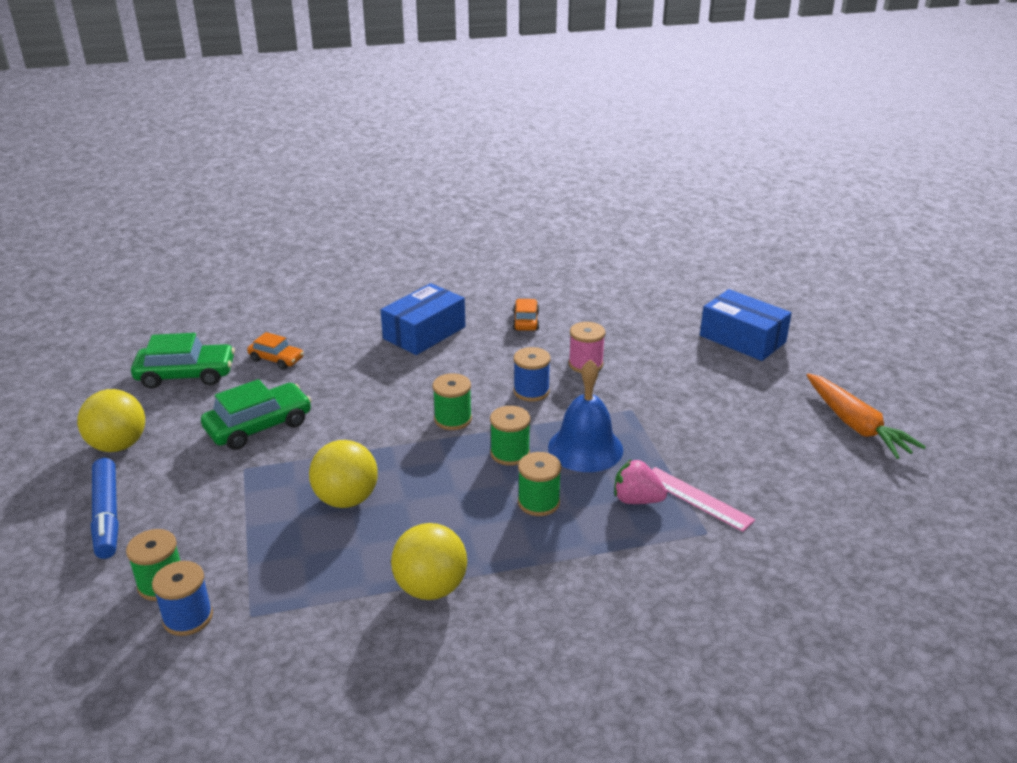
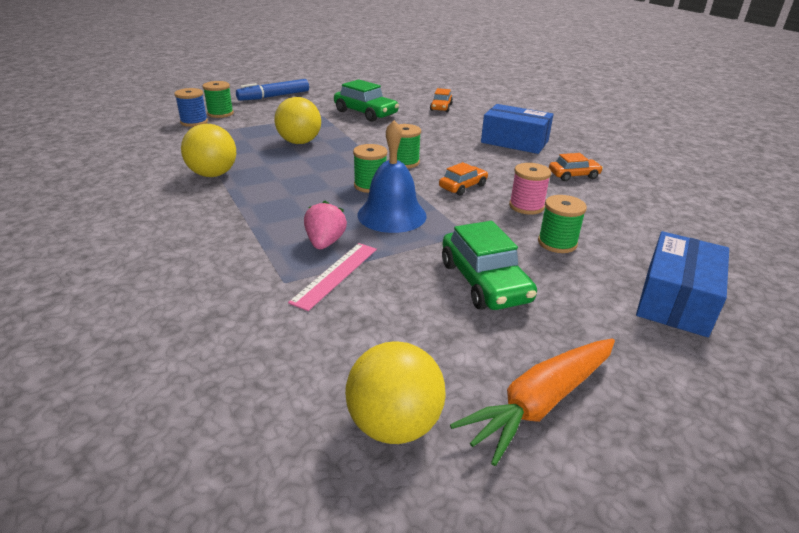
camera: 75 degrees right, 0 degrees up
yellow ball [77,389,145,452] -> yellow ball moved to [345,341,446,444]
green car [131,333,235,389] -> green car moved to [442,221,537,310]
blue spool [514,347,551,402] -> orange car [439,162,488,196]
green spool [518,452,561,516] -> green spool moved to [538,195,587,253]

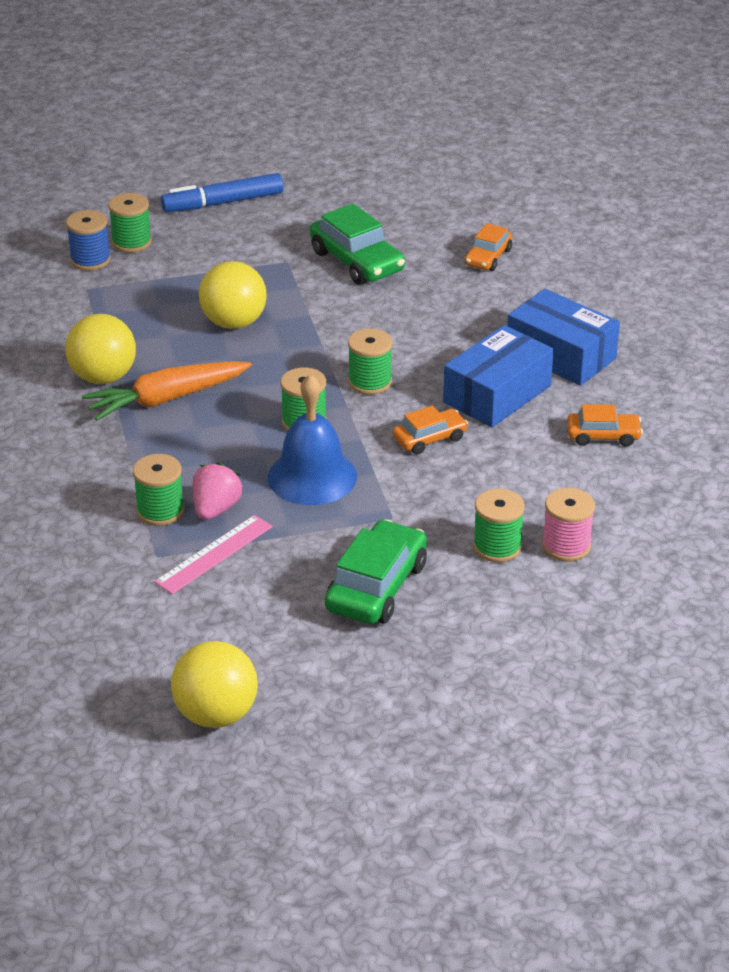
camera: 15 degrees right, 5 degrees up
green car [442,221,537,310] -> green car turned 150 degrees counterclockwise [325,519,427,624]
orange carrot [450,338,615,466] -> orange carrot moved to [82,361,252,420]
pink spool [509,163,551,215] -> pink spool moved to [542,488,595,561]
blue box [636,231,729,337] -> blue box moved to [443,325,554,427]
none -> green spool [133,454,184,526]

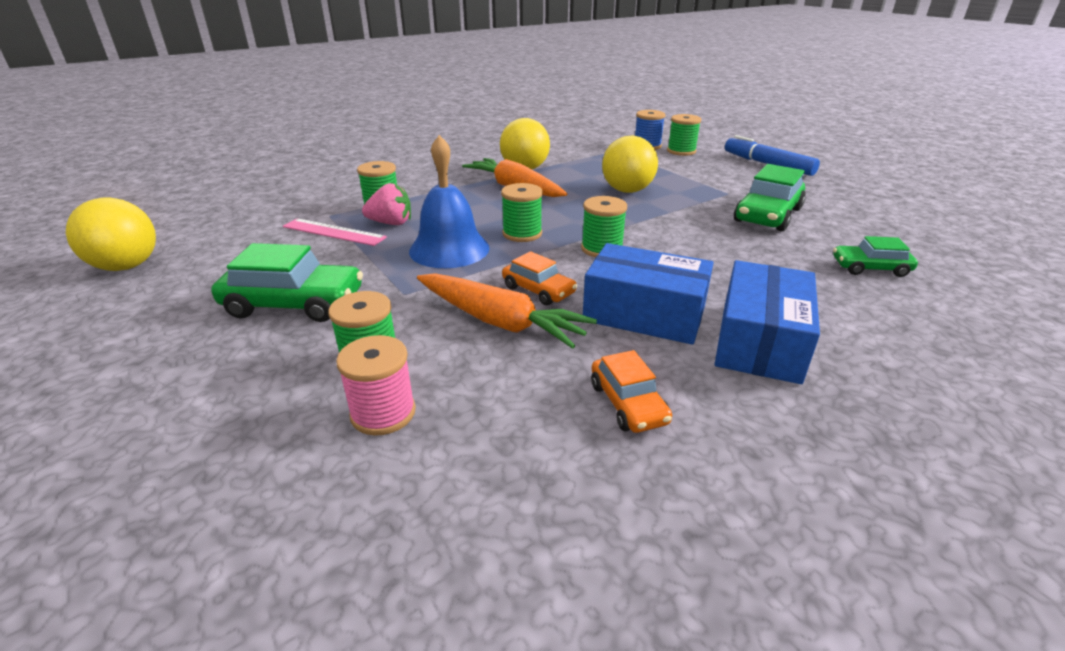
camera: 70 degrees right, 5 degrees down
orange car [465,223,512,271] -> green car [833,236,918,277]
none -> orange carrot [417,273,597,349]

